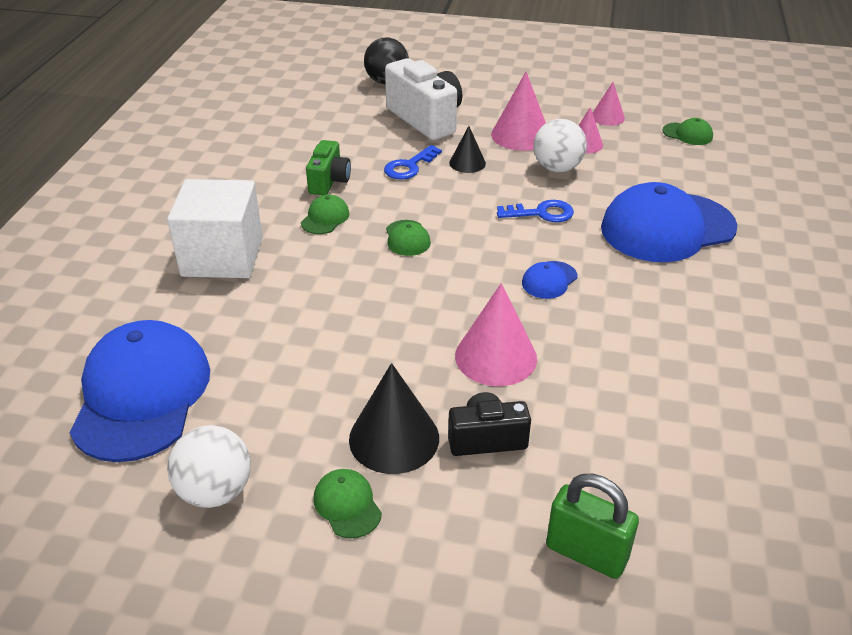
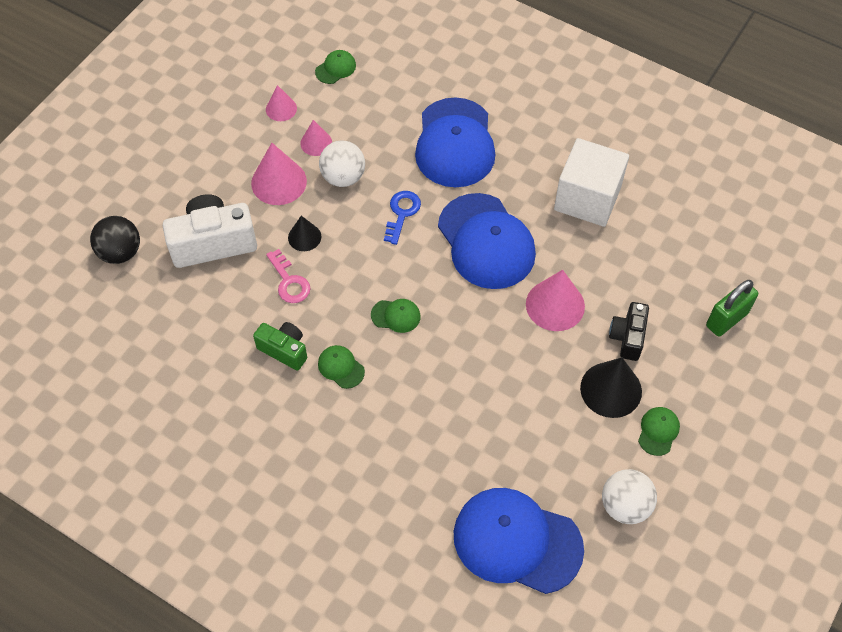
camera: 70 degrees left, 20 degrees up
white cube [167,179,263,278] -> white cube moved to [554,138,629,227]
green cap [314,469,382,538] -> green cap turned 120 degrees clockwise [638,407,680,456]
blue key [384,145,442,179] -> pink key [266,249,310,303]
blue cap [522,261,577,299] -> blue cap [438,193,536,289], size x2.38

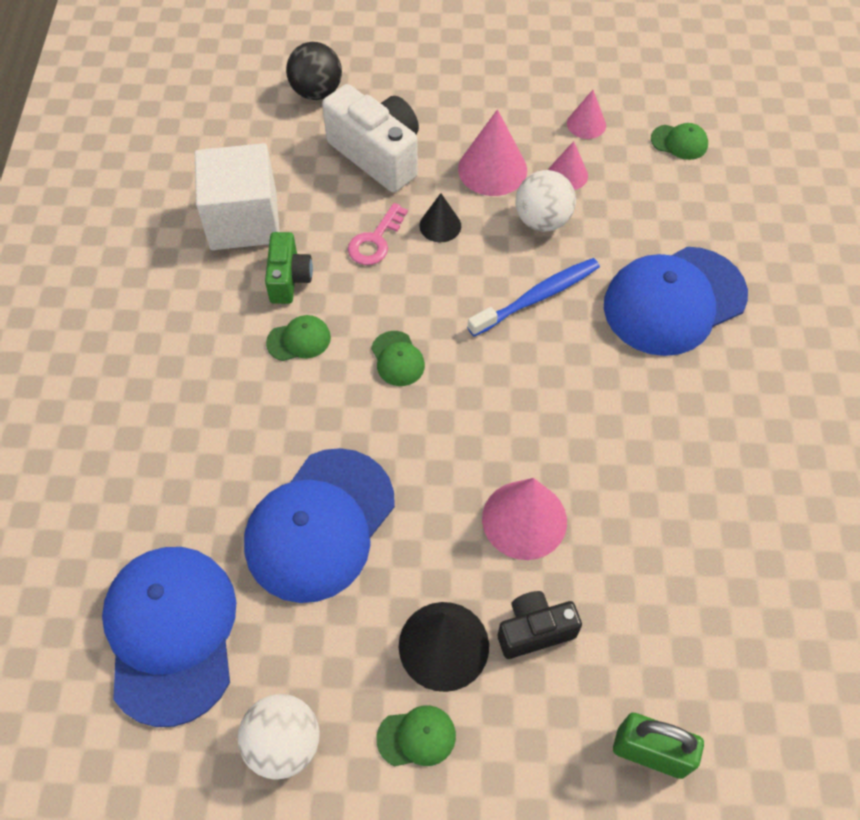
camera: 60 degrees right, 0 degrees up
green cap [318,345,365,389] -> green cap turned 60 degrees clockwise [266,315,331,361]
blue key [384,191,421,245] -> blue toothbrush [467,258,600,337]
blue cap [438,193,536,289] -> blue cap moved to [244,448,395,603]
white cube [554,138,629,227] -> white cube moved to [195,143,280,250]

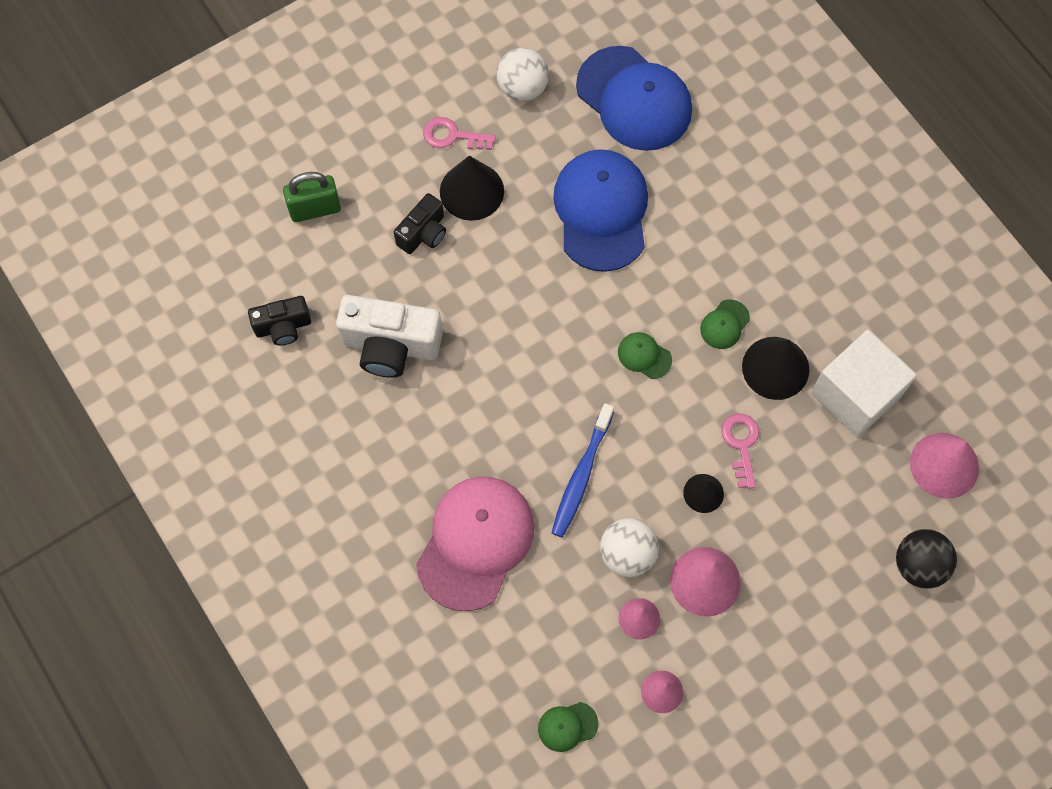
camera: 145 degrees right, 10 degrees up
green camera [265,232,313,304] -> black cone [742,337,809,400]
white camera [322,84,419,192] -> white camera moved to [336,295,443,378]
green cap [376,705,456,766] -> pink key [423,117,496,150]
pink cone [482,478,567,560] -> pink cone moved to [910,433,979,499]
blue cap [604,247,748,356] -> pink cap [416,477,535,611]
none -> black camera [248,296,311,345]

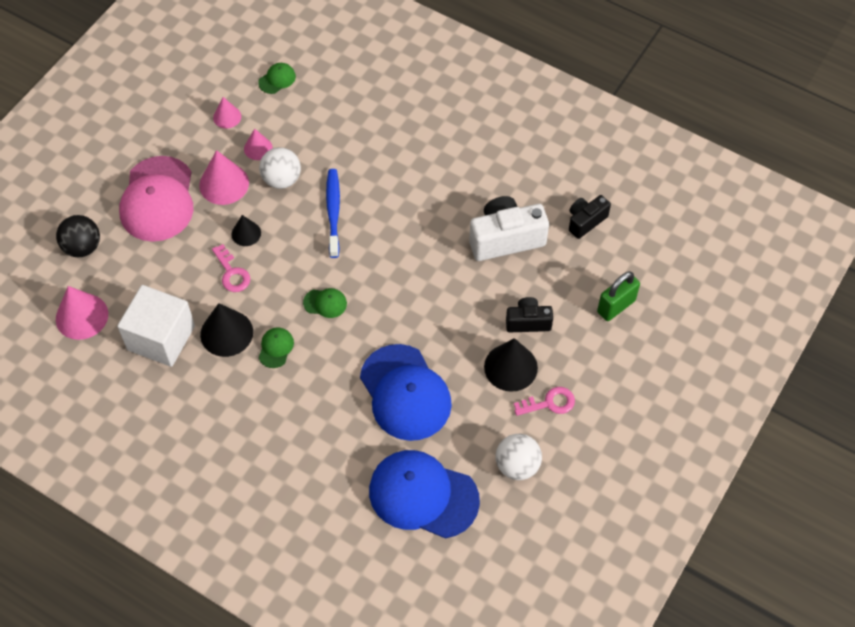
camera: 155 degrees right, 10 degrees down
black camera [394,193,446,254] -> black camera turned 75 degrees clockwise [506,297,553,332]
pink cap [416,477,535,611] -> pink cap moved to [119,156,194,242]

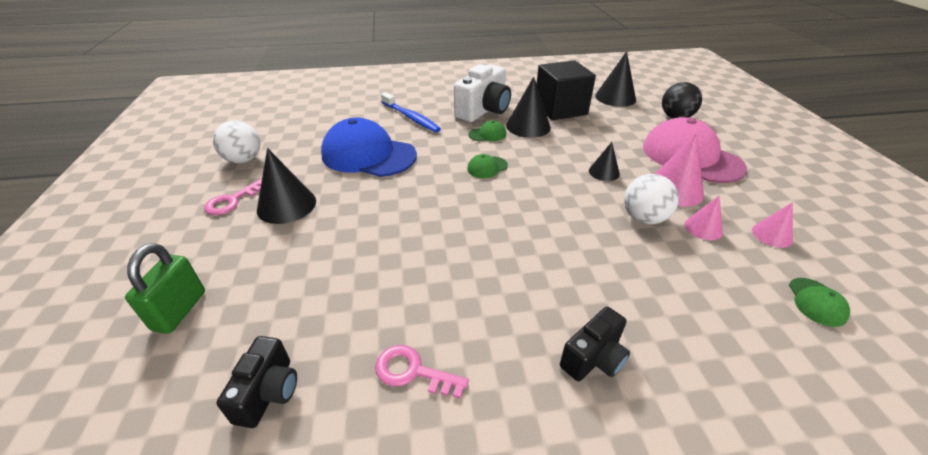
camera: 140 degrees right, 20 degrees down
pink cone [56,286,108,340] -> black cone [595,51,636,107]
white cube [117,285,195,367] -> black cube [537,60,596,120]
pink key [212,244,250,292] -> pink key moved to [375,345,469,399]
green cap [259,327,294,368] -> green cap turned 75 degrees counterclockwise [468,120,506,141]
blue toothbrush [326,169,340,258] -> blue toothbrush moved to [381,92,441,132]
blue cap [369,450,480,539] -> none
white camera [469,196,549,261] -> white camera moved to [454,64,511,122]
black camera [506,297,553,332] -> black camera moved to [560,307,630,381]

